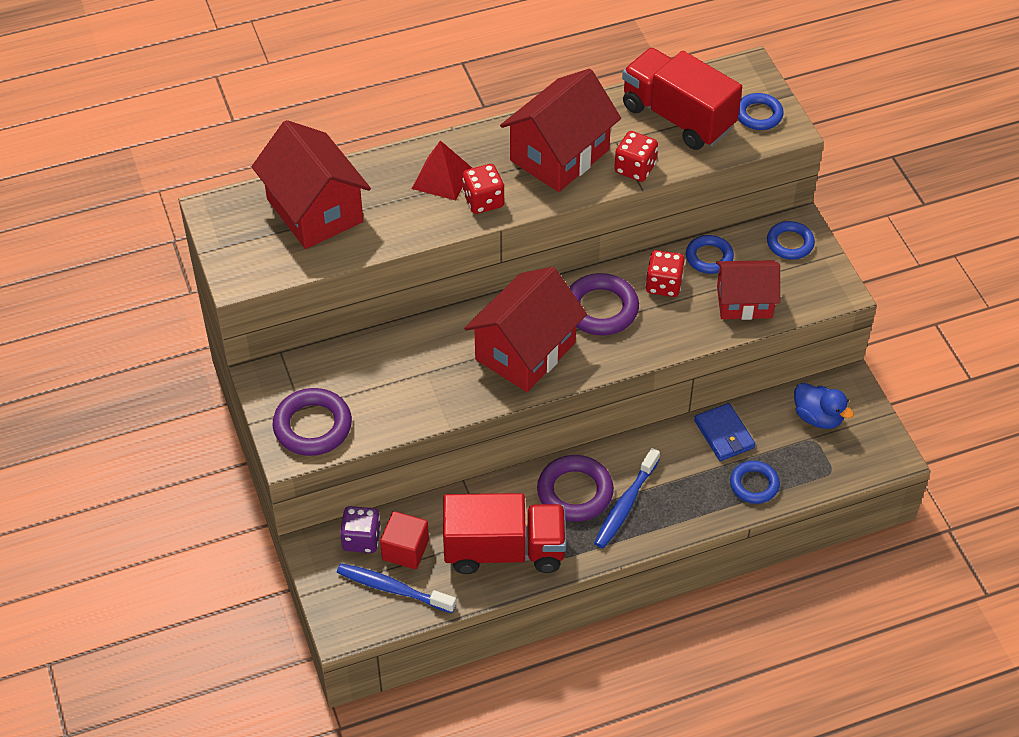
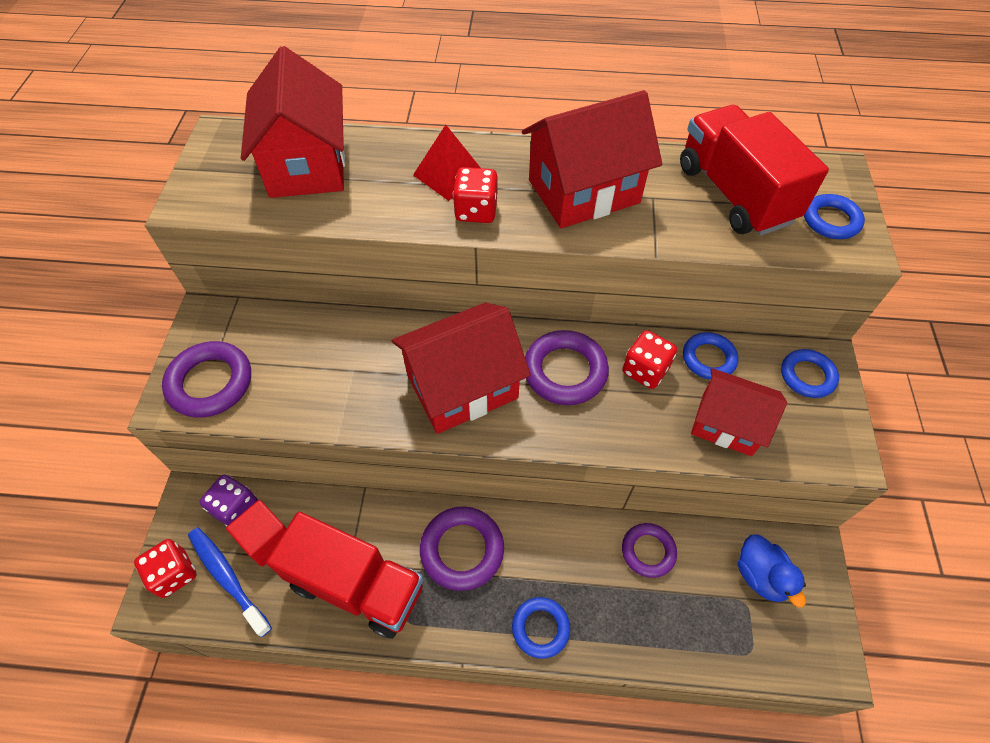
camera: 25 degrees right, 5 degrees up
blue toothbrush [594,448,660,548] -> none
red dice [614,131,658,182] -> red dice moved to [134,539,197,598]
blue wallet [694,403,755,461] -> purple ring [622,523,677,578]
blue ring [730,461,780,504] -> blue ring moved to [512,597,570,659]

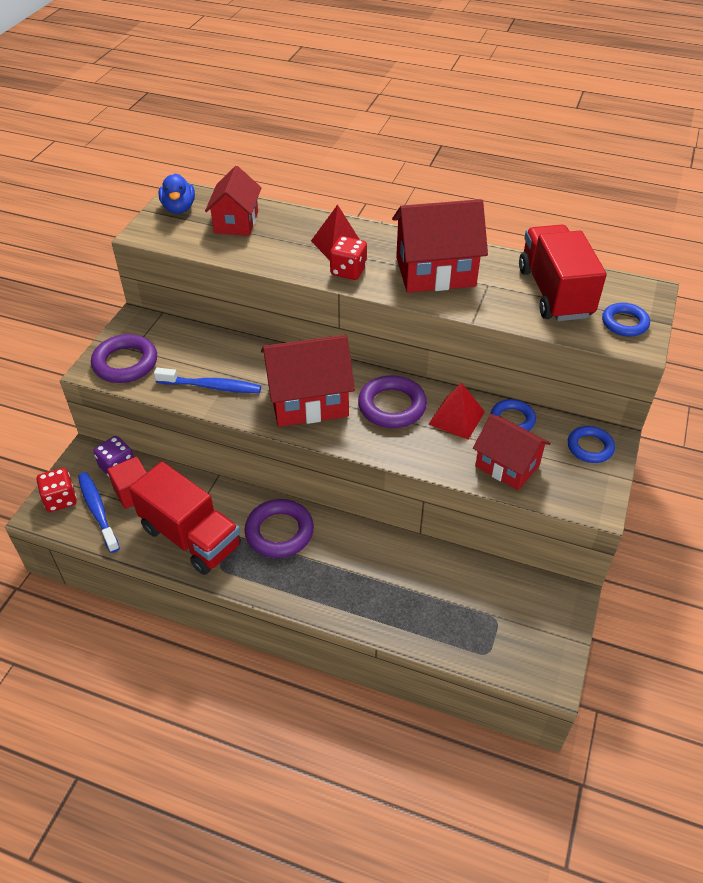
camera: 15 degrees right, 10 degrees down
red house [241,46,345,198] -> red house [205,166,261,236], size x0.66
blue ring [512,597,570,659] -> none
red dice [622,330,677,389] -> red pyramid [428,383,485,439]
purple ring [622,523,677,578] -> none
blue duck [738,534,806,607] -> blue duck moved to [159,174,195,214]
none -> blue toothbrush [154,368,261,393]

